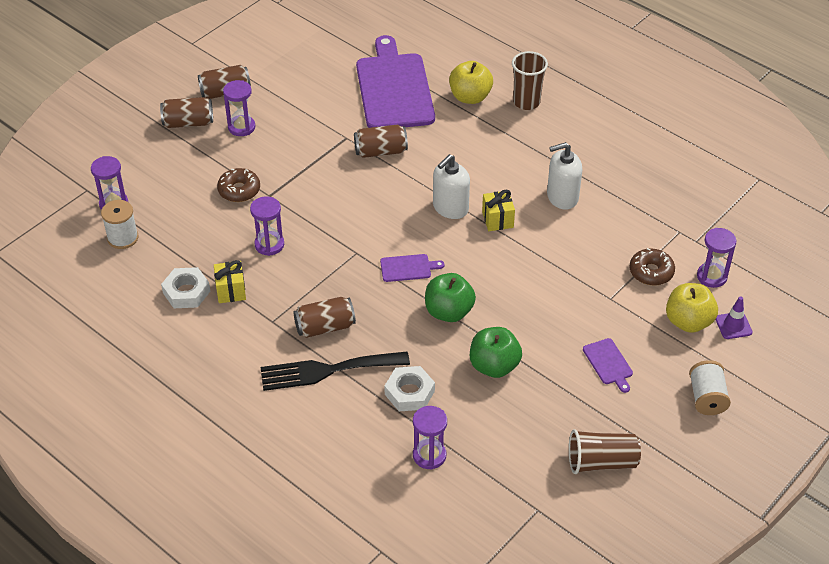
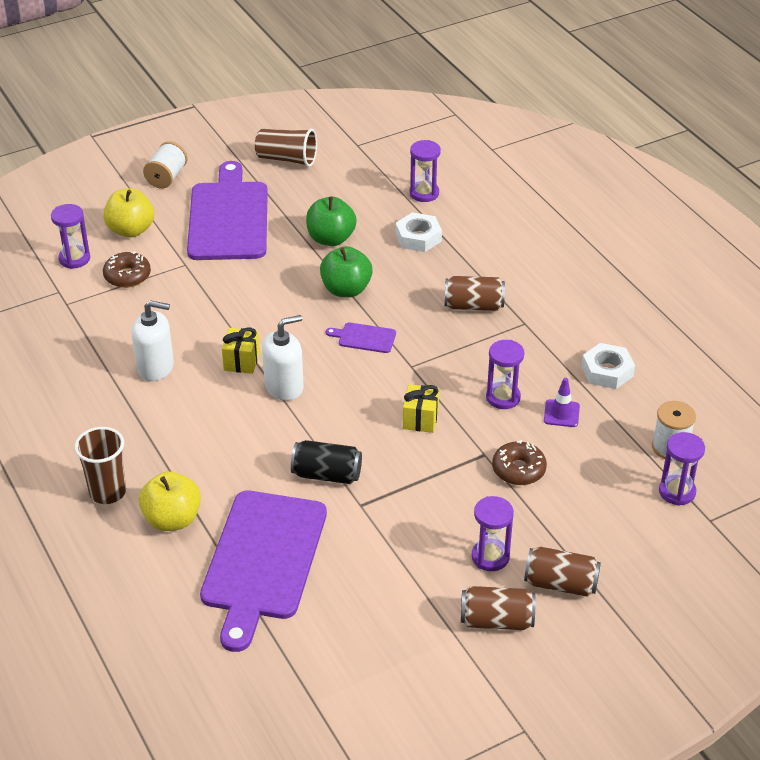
camera: 160 degrees left, 5 degrees down
yellow gift [214,260,246,303] -> yellow gift moved to [403,384,439,433]
black fork [261,351,410,391] -> none
brown can [354,125,408,158] -> black can [291,440,362,484]
purple cutting board [583,338,633,393] -> purple cutting board [187,161,268,260], size x2.45
purple traffic cone [715,296,753,339] -> purple traffic cone moved to [544,378,580,427]

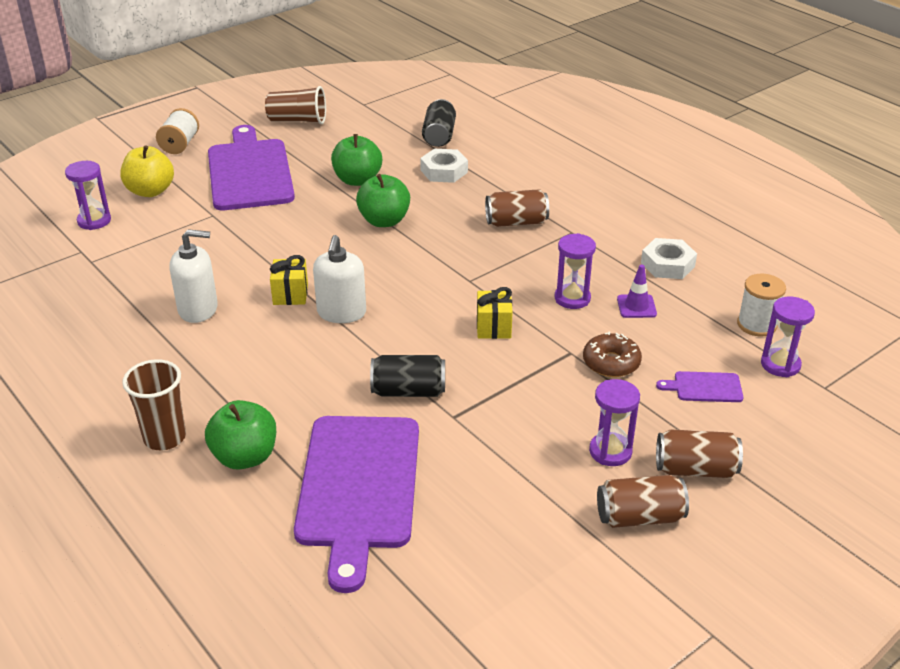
camera: 10 degrees left, 5 degrees down
brown donut [103,251,151,288] -> none
yellow apple [139,471,201,531] -> green apple [205,400,276,470]
white soap dispenser [262,315,304,401] -> white soap dispenser turned 135 degrees clockwise [313,235,366,323]
purple cutting board [326,322,396,353] -> purple cutting board moved to [656,371,743,402]
purple hourglass [409,140,441,202] -> black can [422,99,456,147]

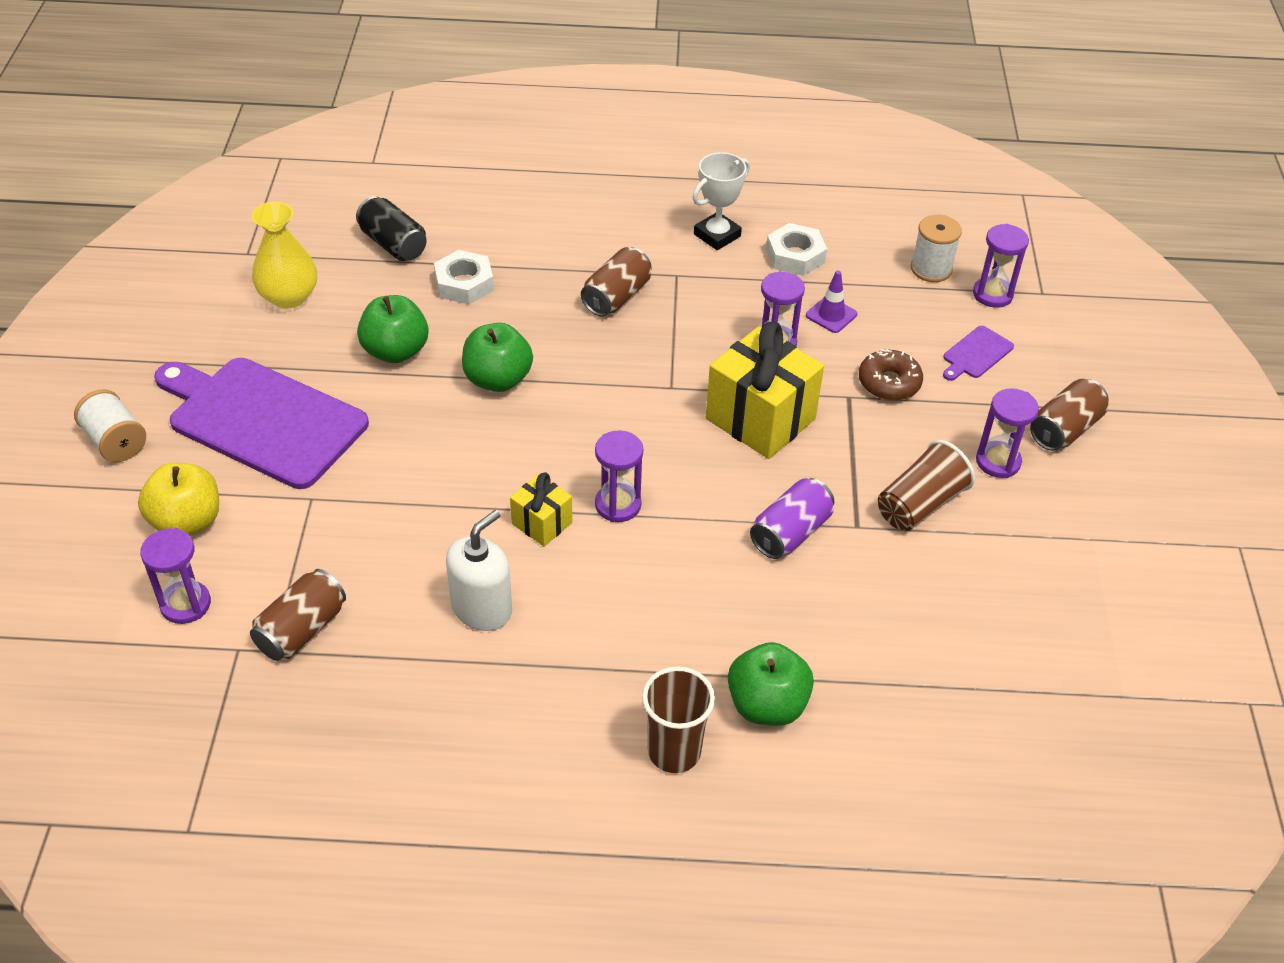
camera: 50 degrees left, 10 degrees up
brown cup [265,86,326,124] -> brown cup moved to [878,440,975,531]
purple cutting board [294,416,419,593] -> none
white soap dispenser [313,235,366,323] -> purple hourglass [595,430,643,522]
black can [370,355,445,397] -> purple can [750,478,834,559]
yellow gift [477,287,513,339] -> yellow gift [706,322,824,459], size x1.95
brown can [597,475,689,528] -> brown can moved to [250,569,346,661]
none -> yellow vase [251,202,317,309]
none -> white trophy [692,152,750,250]

